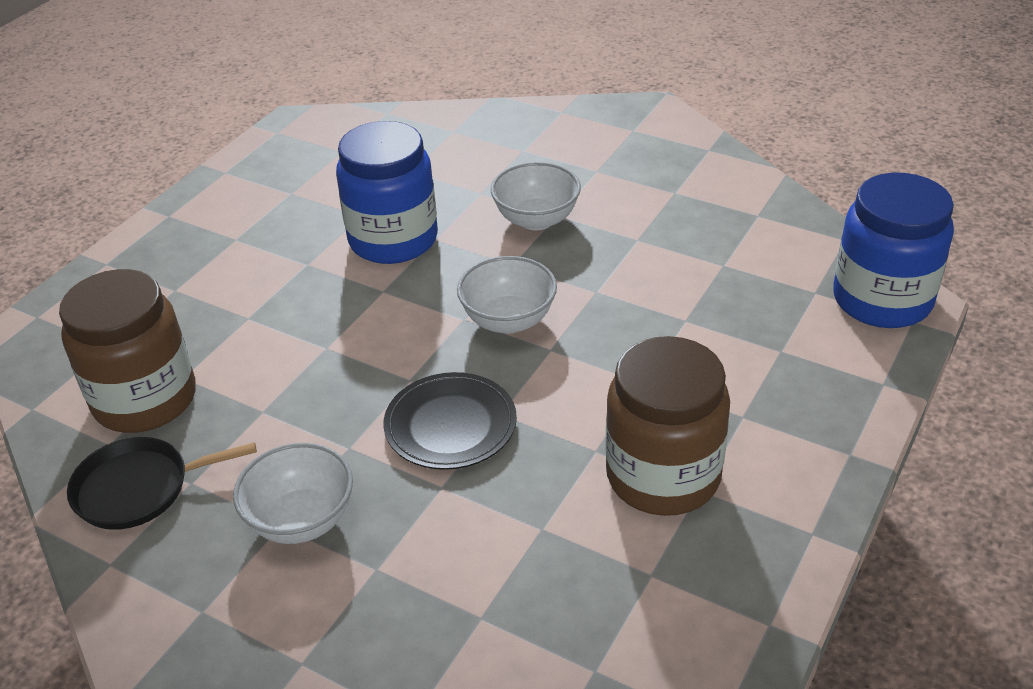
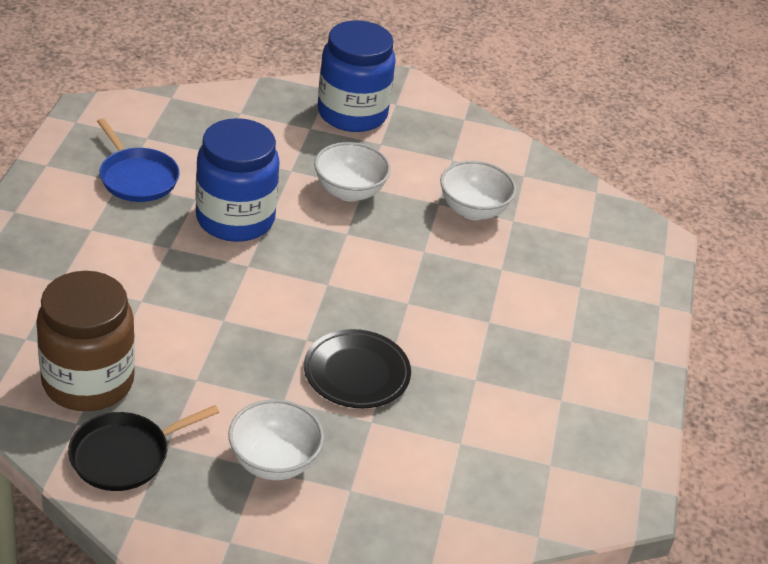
camera: 25 degrees left, 0 degrees up
white bowl [457,256,557,333] -> white bowl moved to [440,161,516,220]
brown jar [605,336,730,516] -> none
blue jar [833,173,954,328] -> blue jar moved to [318,20,396,132]
none -> blue pan [97,118,180,202]

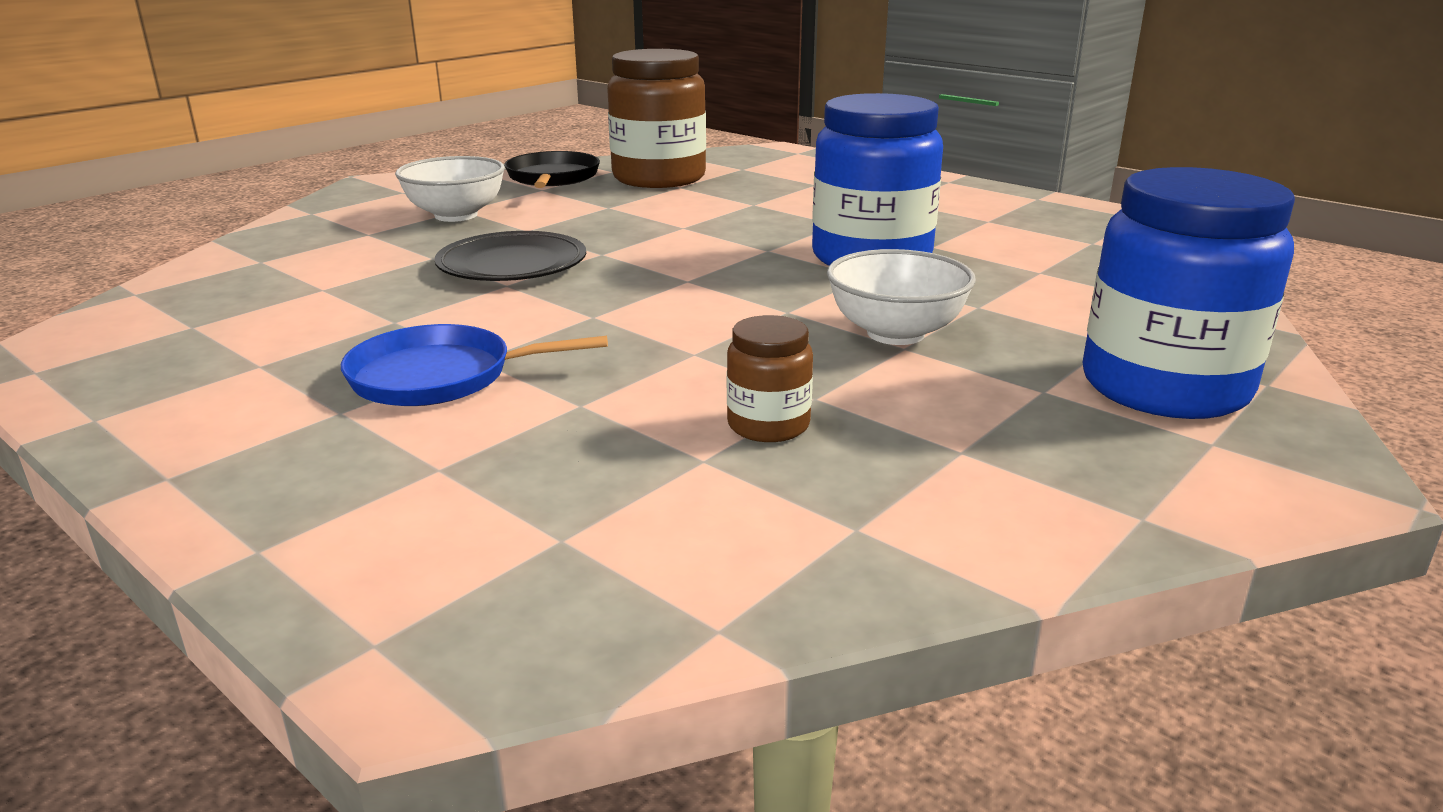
camera: 125 degrees right, 15 degrees down
blue pan [97,118,180,202] -> blue pan moved to [341,324,608,406]
white bowl [440,161,516,220] -> brown jar [727,315,813,442]

